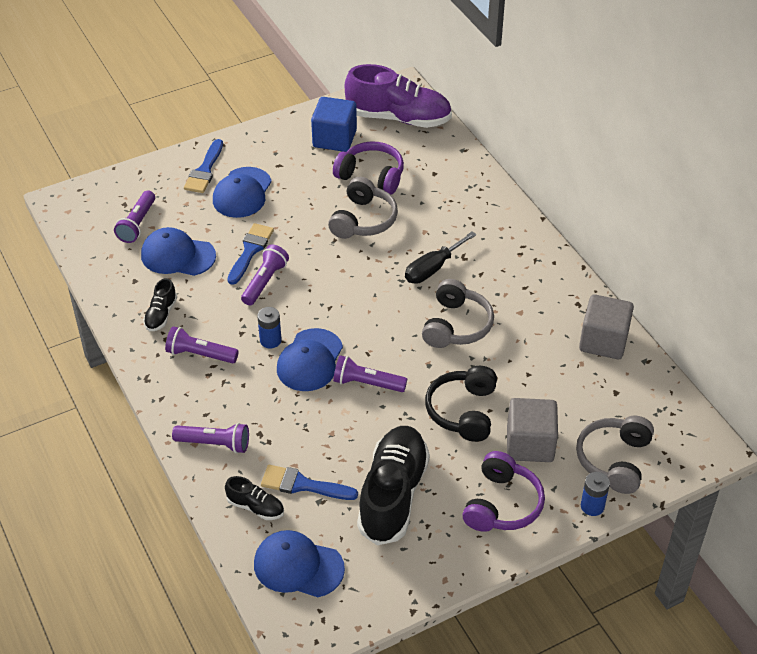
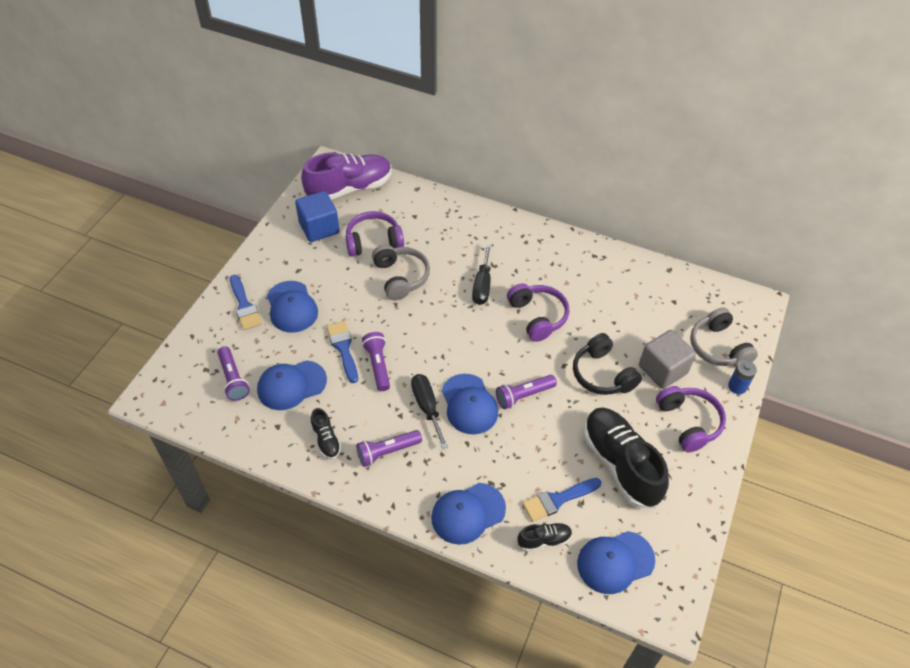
camera: 40 degrees left, 5 degrees up
purple flashlight [172,423,249,453] -> blue cap [431,483,506,545]
blue battery [257,307,282,348] -> black screwdriver [411,374,448,449]
grey headphones [422,279,494,348] -> purple headphones [507,284,569,342]
grey cube [579,294,634,359] -> none

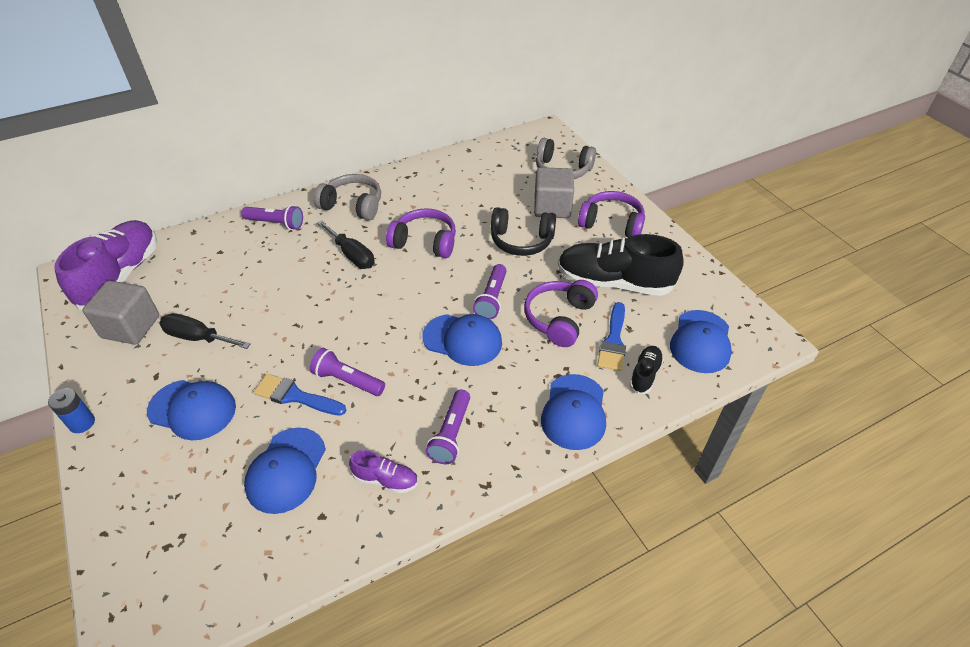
camera: 50 degrees left, 5 degrees down
purple flashlight [217,346,250,401] -> purple flashlight moved to [242,205,303,230]
blue brush [230,275,262,330] -> none
blue cube [295,191,340,242] -> grey cube [82,280,159,345]
black shoe [311,408,341,459] -> purple shoe [349,450,418,493]
purple headphones [345,211,404,257] -> purple headphones moved to [524,280,598,347]
grey headphones [372,244,430,300] -> grey headphones moved to [313,174,381,220]
black screwdriver [411,374,448,449] -> black screwdriver moved to [159,313,251,349]
blue battery [728,360,757,394] -> blue battery moved to [48,388,95,433]

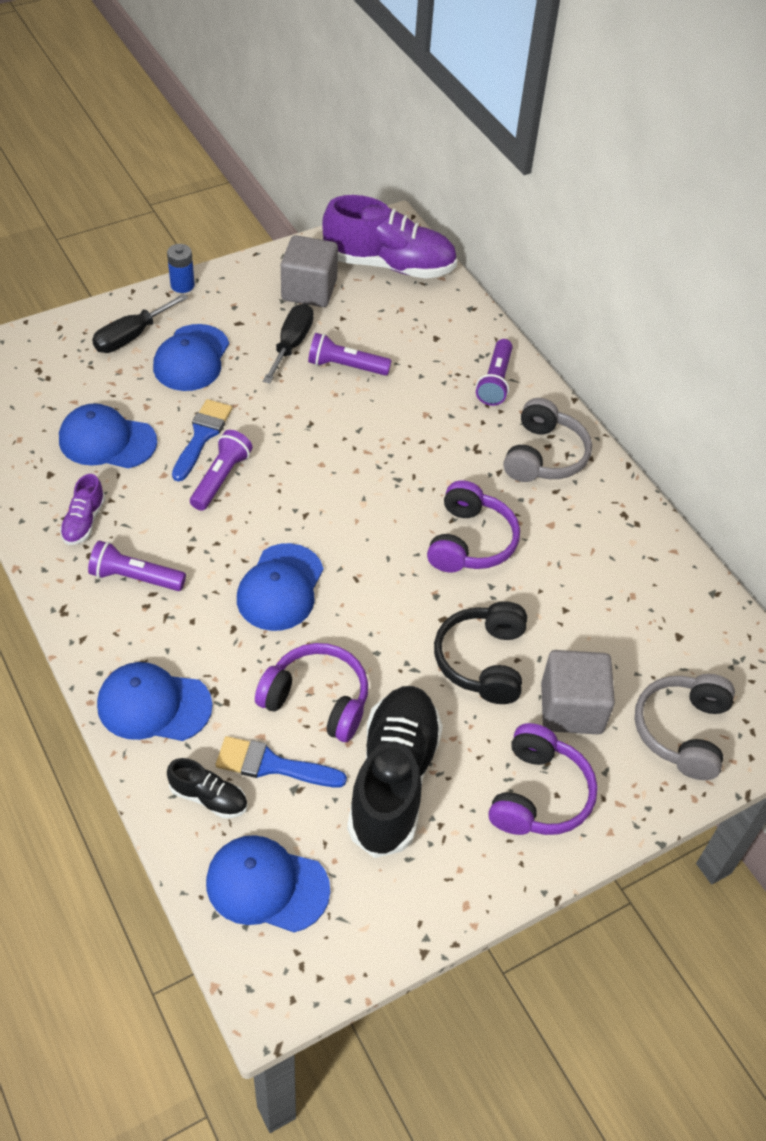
camera: 85 degrees right, 5 degrees up
black screwdriver [317,220,375,269] -> black screwdriver moved to [92,293,188,353]
purple flashlight [473,264,507,320] -> purple flashlight moved to [308,333,392,376]

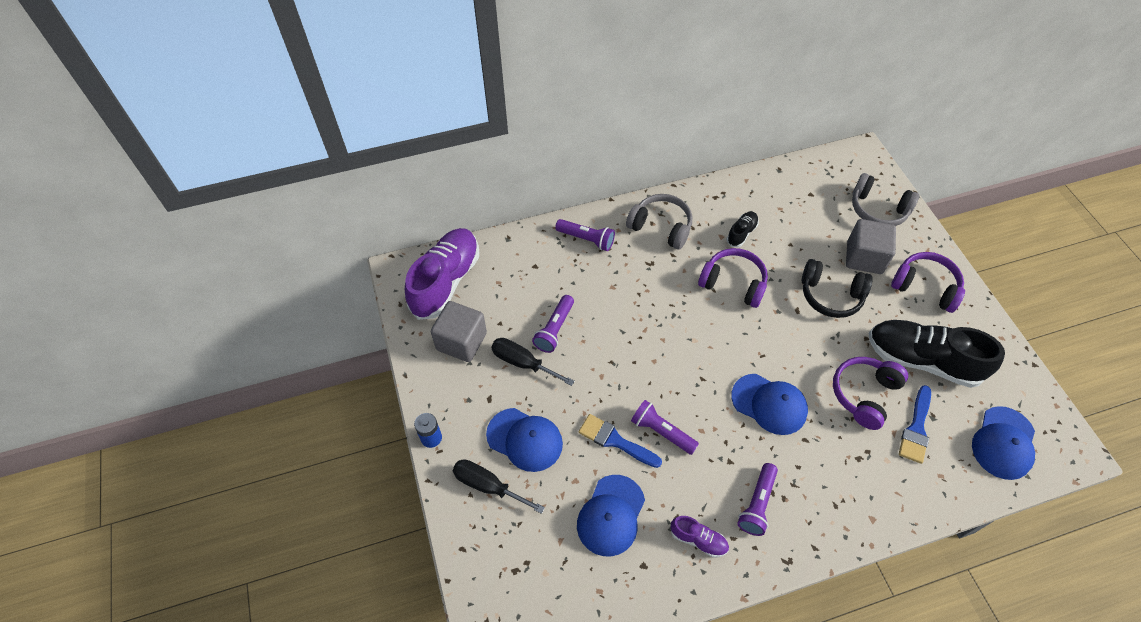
camera: 75 degrees left, 5 degrees up
black screwdriver [92,293,188,353] -> black screwdriver turned 150 degrees clockwise [453,459,545,514]
blue cap [97,662,213,741] -> none
black shoe [167,758,247,818] -> black shoe moved to [727,211,759,247]

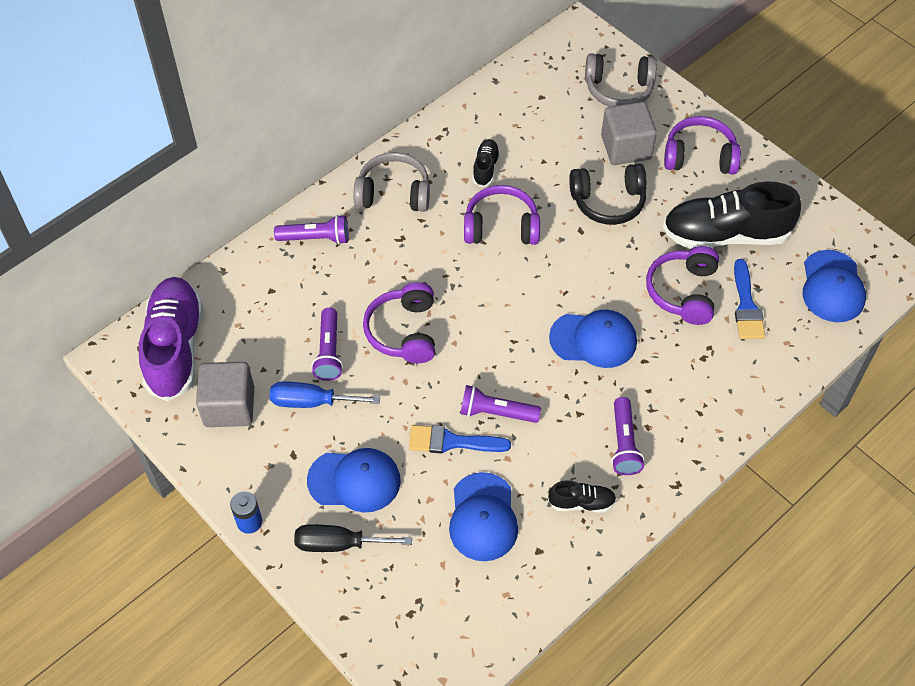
camera: 25 degrees left, 0 degrees up
black screwdriver [491,338,575,386] -> blue screwdriver [270,382,380,408]
purple shoe [670,516,729,558] -> black shoe [548,480,617,512]
none -> purple headphones [363,282,435,363]

